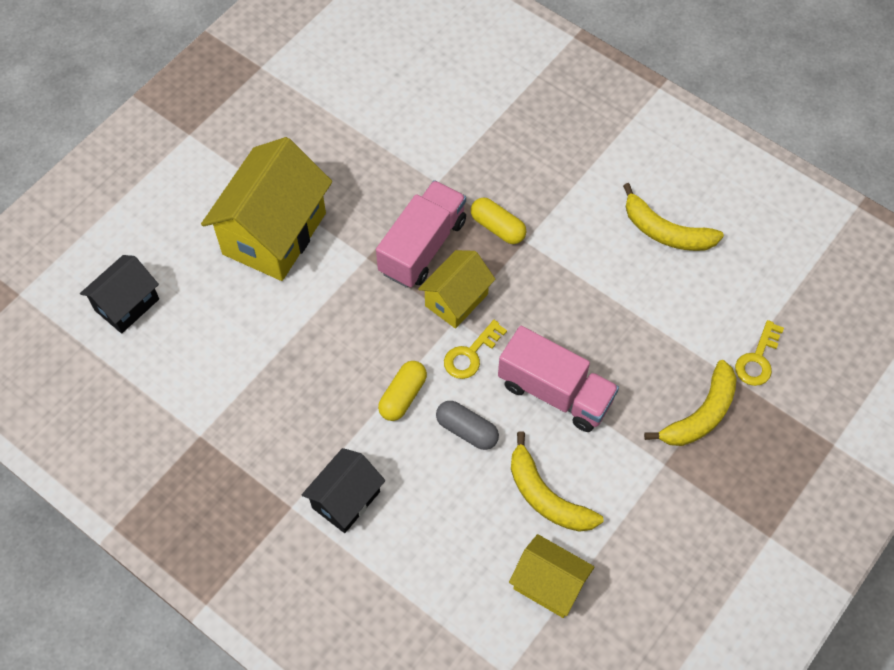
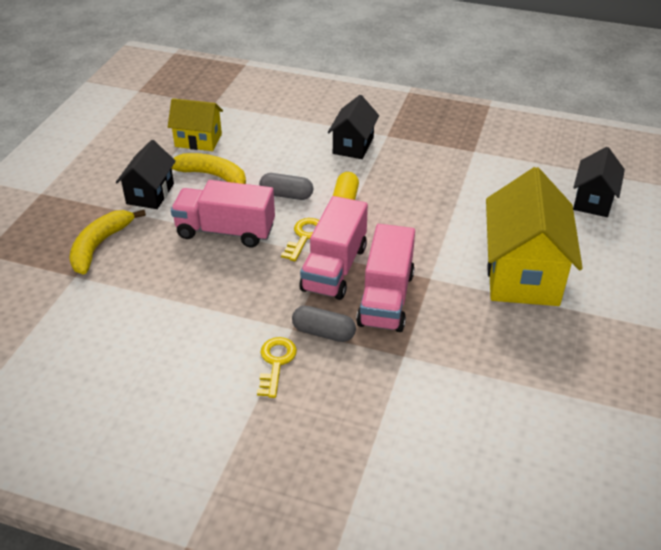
camera: 160 degrees right, 20 degrees down
yellow house [418,250,496,329] -> pink truck [299,196,368,300]
yellow capsule [471,198,526,244] -> grey capsule [292,306,356,342]
yellow banana [623,183,724,251] -> none
yellow key [735,320,784,386] -> yellow key moved to [257,337,297,398]
none -> black house [116,140,176,209]

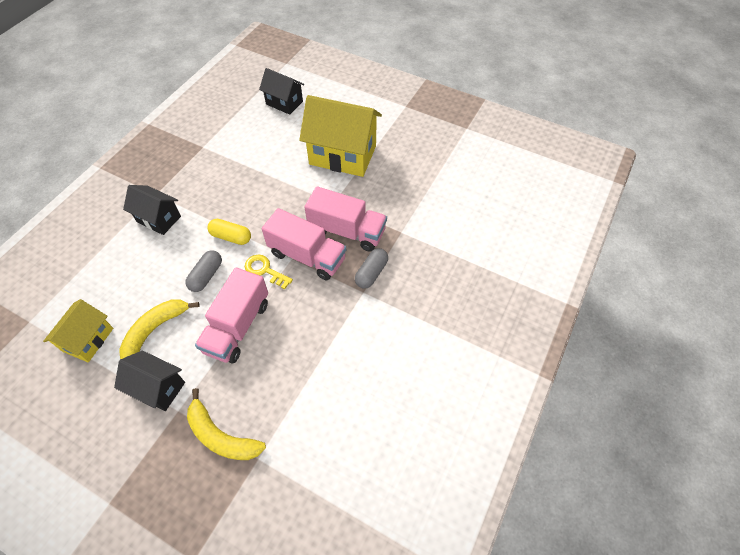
camera: 80 degrees left, 15 degrees up
yellow key [257,337,297,398] -> none

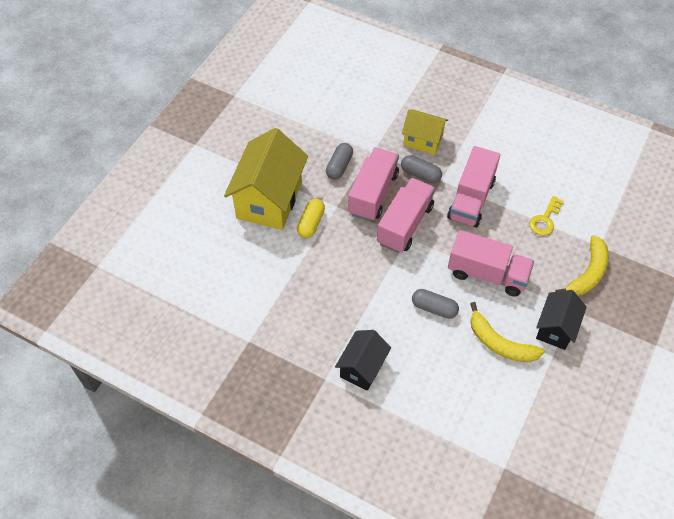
camera: 90 degrees left, 0 degrees up
yellow house [43,299,113,362] -> yellow house moved to [402,109,448,155]
yellow capsule [207,219,251,245] -> yellow capsule moved to [297,199,325,238]
yellow key [245,255,293,289] -> yellow key moved to [530,196,564,236]
black house [259,68,304,115] -> none
none -> grey capsule [326,143,353,180]
none -> pink truck [447,146,500,227]

